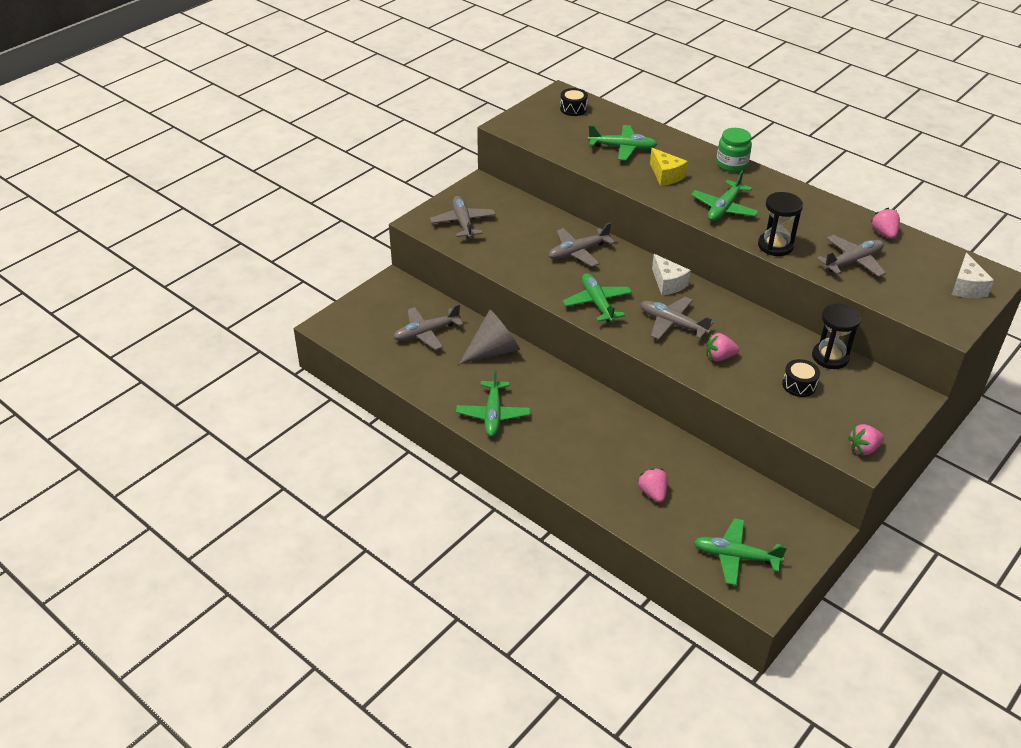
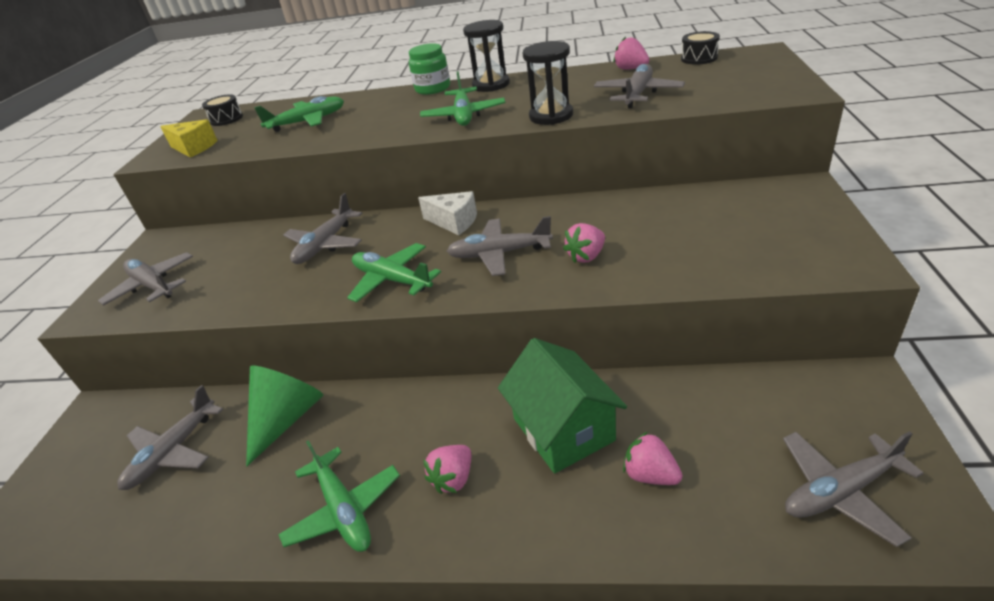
camera: 30 degrees left, 5 degrees down
grey cone [459,310,520,364] -> green cone [246,366,323,467]
yellow cheese [650,148,688,186] -> yellow cheese moved to [160,119,218,157]
green plane [694,518,787,586] -> grey plane [783,431,924,547]
black drum [782,359,820,397] -> black drum moved to [681,31,720,65]
black hourglass [812,304,861,369] -> black hourglass moved to [463,20,510,92]
pink strawberry [848,424,884,455] -> pink strawberry moved to [423,445,471,494]
white cheese [951,253,994,298] -> none
none -> green house [498,338,627,474]

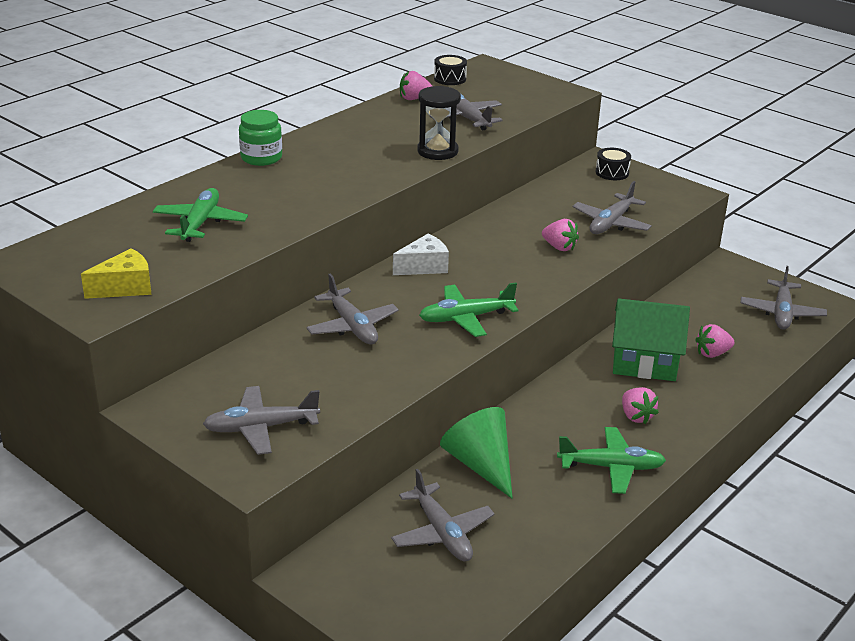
camera: 60 degrees left, 5 degrees down
black drum [202,94,243,126] -> black drum moved to [596,148,631,180]
green plane [420,71,505,126] -> none
grey plane [447,216,553,276] -> grey plane moved to [572,181,652,234]
black hourglass [463,20,510,92] -> none
pink strawberry [563,223,605,263] -> pink strawberry turned 45 degrees counterclockwise [542,219,579,251]

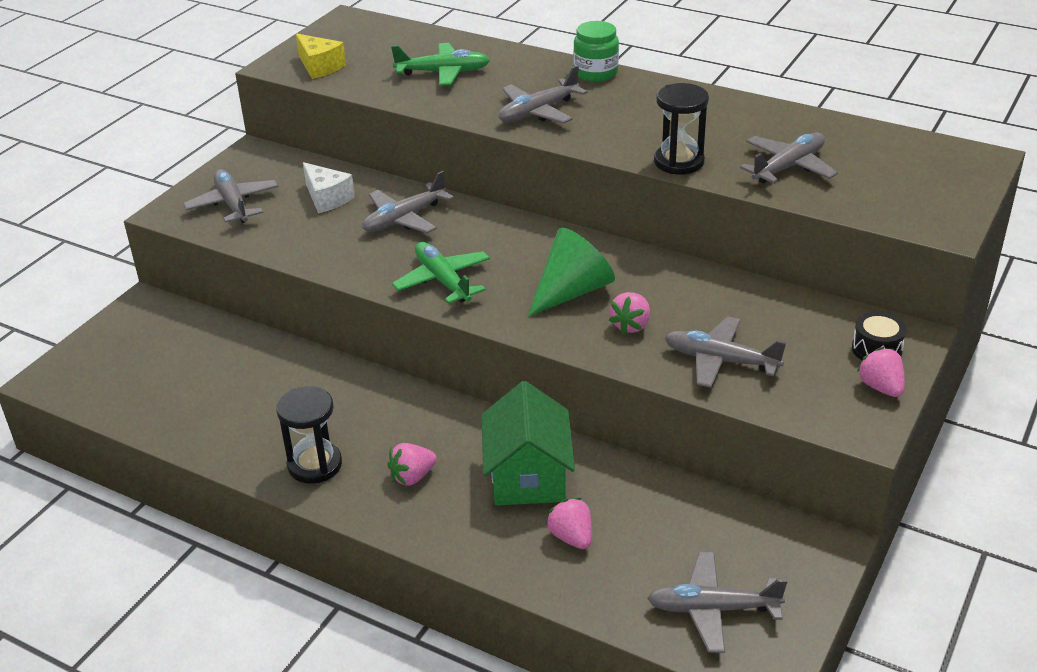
camera: 80 degrees right, 5 degrees up
grey plane [391,469,495,562] -> grey plane moved to [499,65,588,124]
white cheese [393,233,449,275] -> white cheese moved to [303,162,355,213]
pink strawberry [400,71,432,100] -> pink strawberry moved to [857,347,905,397]
black drum [434,55,467,85] -> none
green cone [440,407,513,499] -> green cone moved to [528,228,615,317]
green plane [557,427,666,494] -> black hourglass [276,386,342,484]

